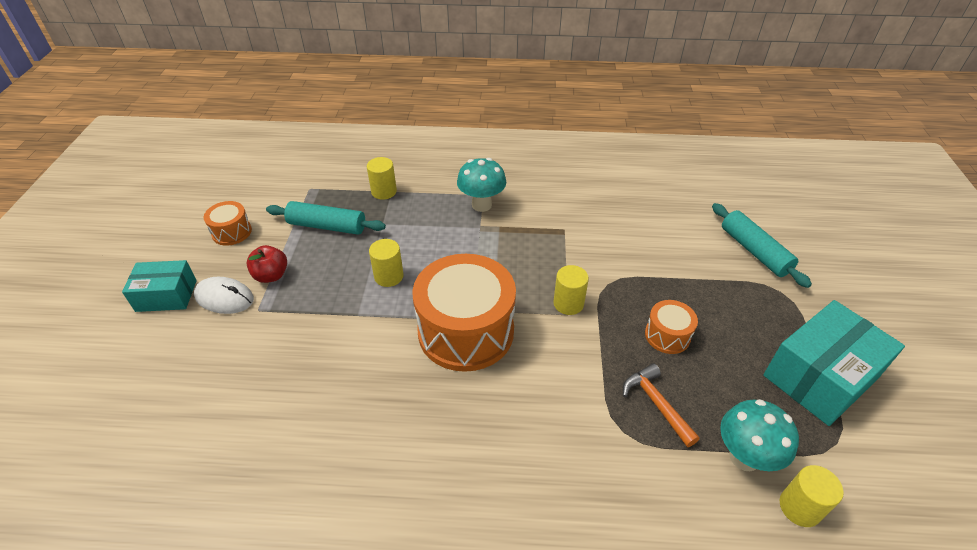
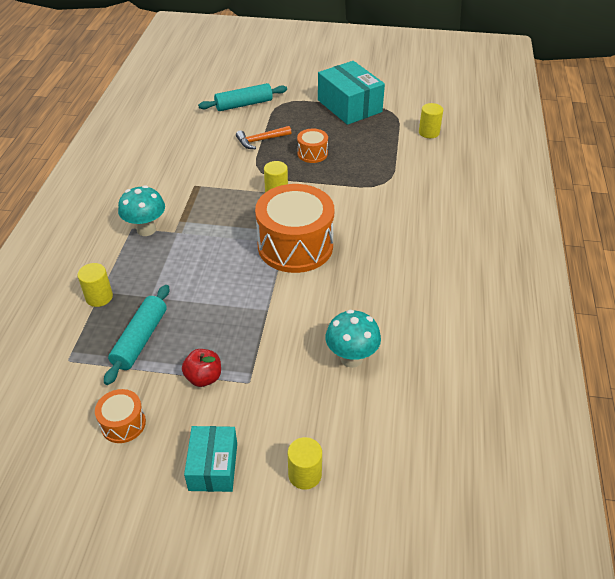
camera: 85 degrees left, 0 degrees up
white mouse [194,277,254,314] -> none
yellow cylinder [369,239,404,287] -> yellow cylinder moved to [288,437,322,490]
orange hammer [623,363,700,447] -> orange hammer moved to [236,126,292,149]
turquoise mushroom [720,399,799,471] -> turquoise mushroom moved to [325,310,381,368]

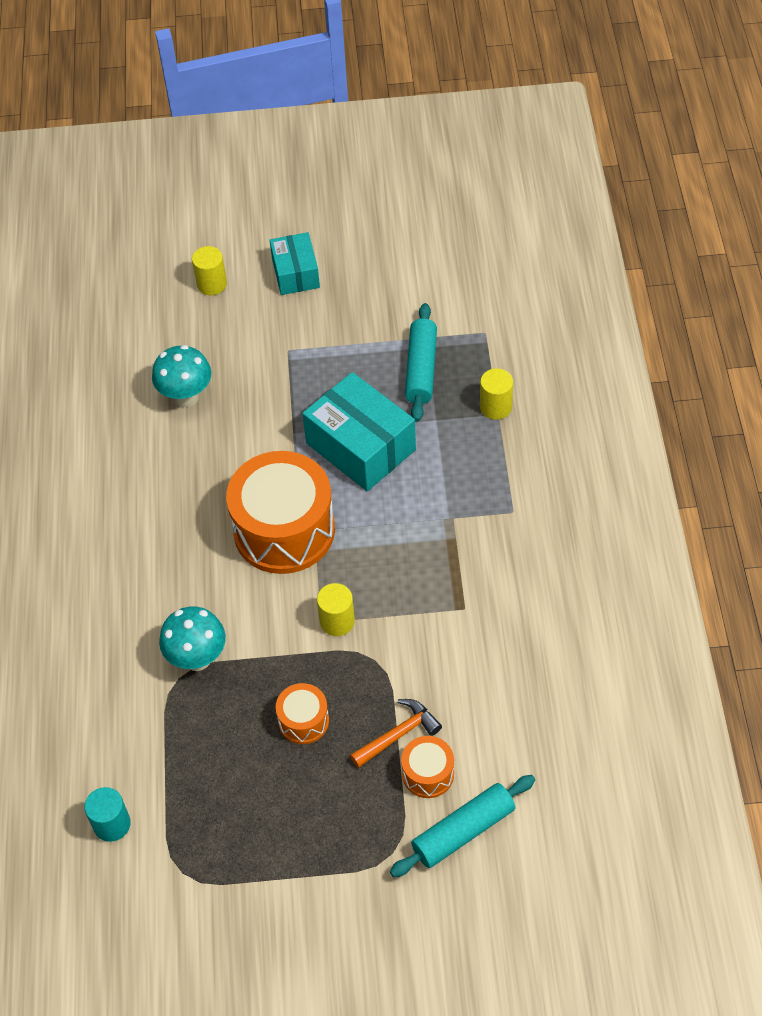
camera: 170 degrees right, 10 degrees up
orange drum [95,389,146,443] -> orange drum moved to [401,736,454,798]
turquoise mushroom [118,185,165,236] -> turquoise mushroom moved to [159,606,226,671]
red apple [182,349,221,387] -> none
turquoise box [318,61,385,125] -> turquoise box moved to [302,372,416,491]
yellow cylinder [419,103,443,138] -> turquoise cylinder [84,787,131,842]

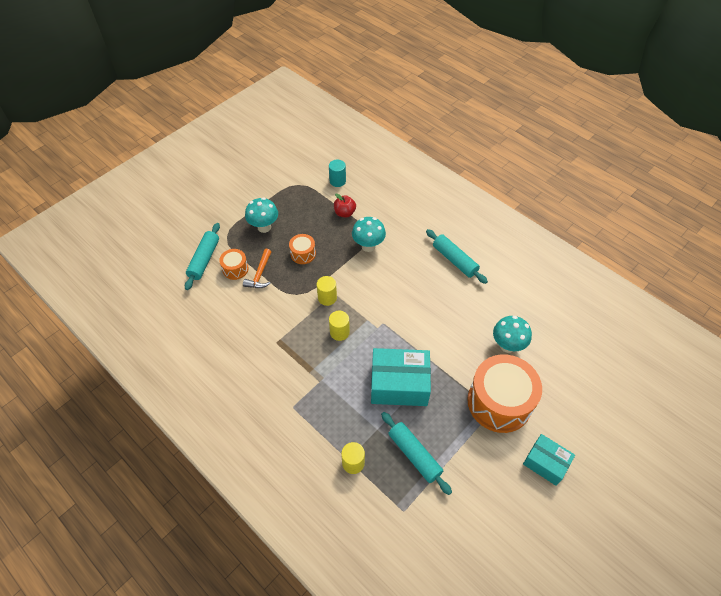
camera: 135 degrees right, 0 degrees up
yellow cylinder [192,246,227,295] -> yellow cylinder moved to [329,311,350,341]
orange drum [226,451,335,574] -> orange drum moved to [467,355,542,433]
none -> turquoise mushroom [245,197,278,233]
none -> red apple [334,193,356,218]
none -> turquoise rolling pin [426,229,488,284]

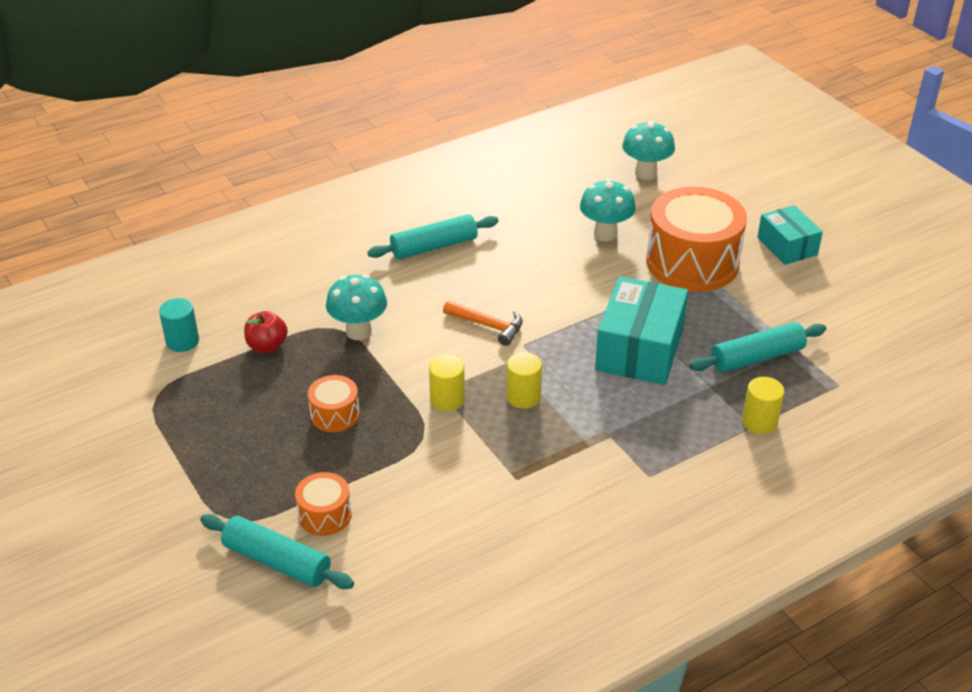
camera: 75 degrees left, 15 degrees down
orange hammer [243,249,271,288] -> orange hammer moved to [443,301,523,346]
turquoise mushroom [245,197,278,233] -> turquoise mushroom moved to [622,120,675,180]
turquoise box [523,434,575,486] -> turquoise box turned 75 degrees counterclockwise [757,205,823,265]

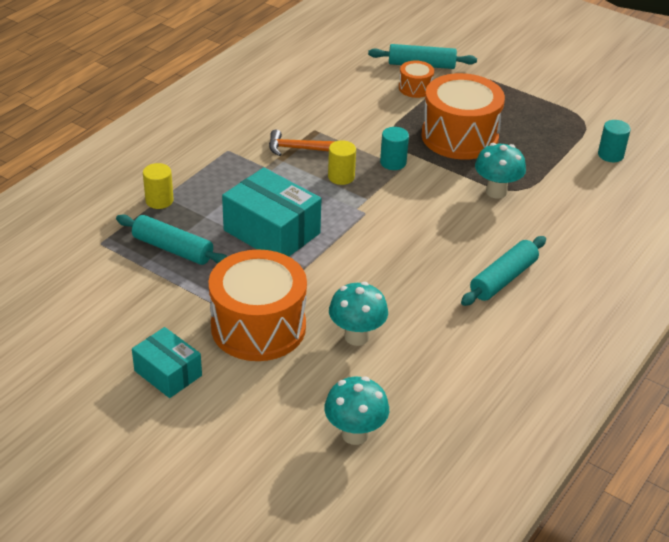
camera: 155 degrees right, 0 degrees up
red apple [244,311,288,353] -> none
orange drum [308,375,360,433] -> orange drum [421,73,505,160], size x2.15
yellow cylinder [429,355,465,411] -> turquoise cylinder [380,127,409,170]
orange hammer [443,301,523,346] -> orange hammer moved to [269,130,335,156]
turquoise box [595,276,688,385] -> turquoise box turned 45 degrees counterclockwise [222,167,321,257]
turquoise rolling pin [690,322,826,373] -> turquoise rolling pin turned 75 degrees clockwise [116,215,228,265]

